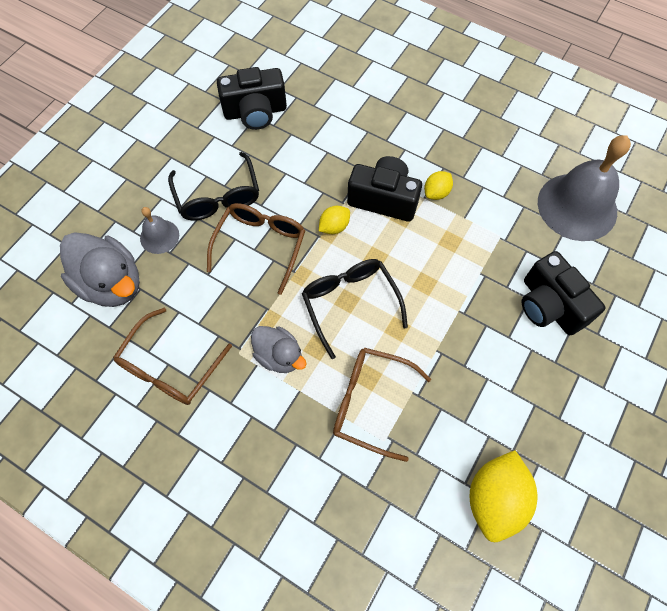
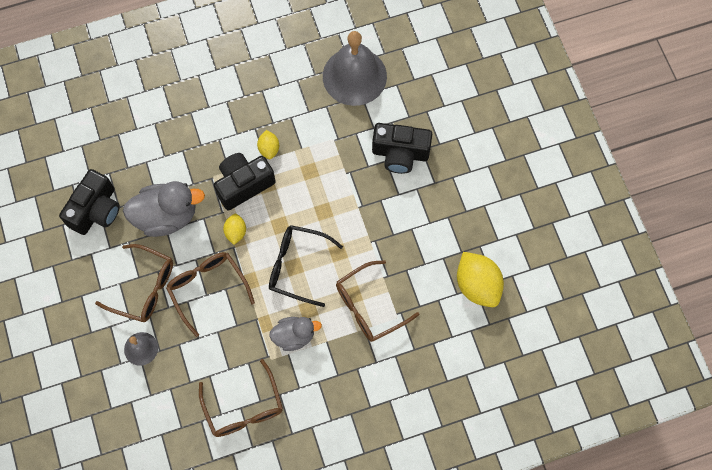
camera: 50 degrees left, 5 degrees up
grey duck [60,232,140,307] -> grey duck moved to [123,181,205,237]
black glasses [168,152,259,221] -> brown glasses [95,244,173,322]

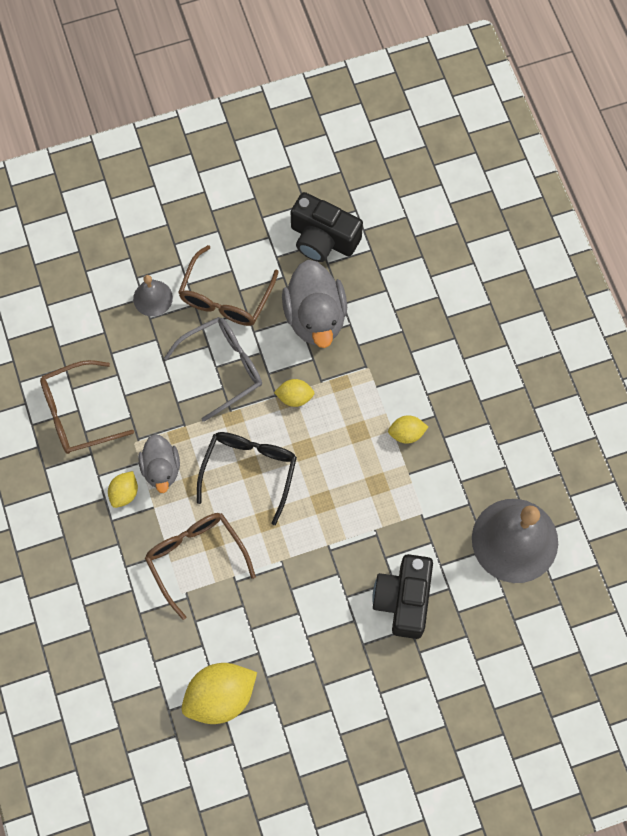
camera: 90 degrees right, 0 degrees up
brown glasses [166,252,255,337] -> grey glasses [164,317,262,422]
black camera [214,153,276,210] -> none
none -> yellow lemon [108,471,138,508]

